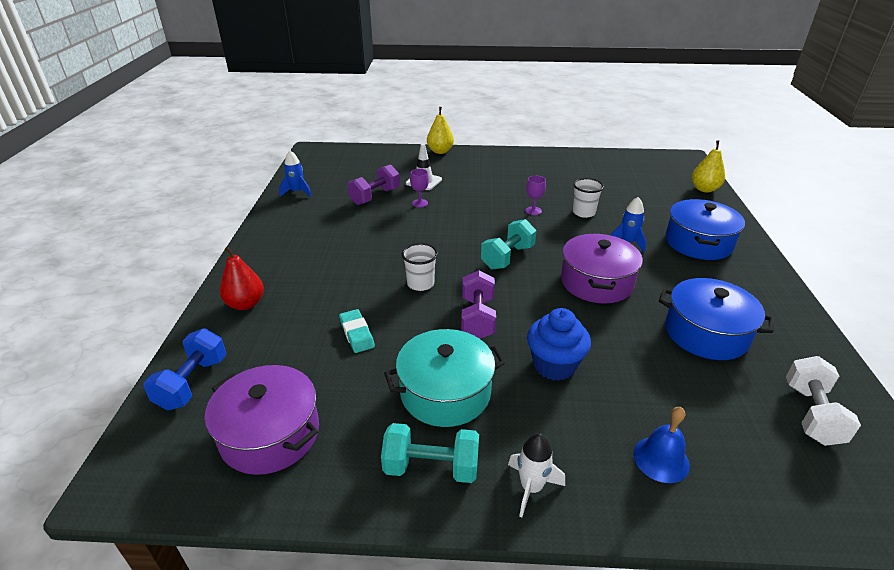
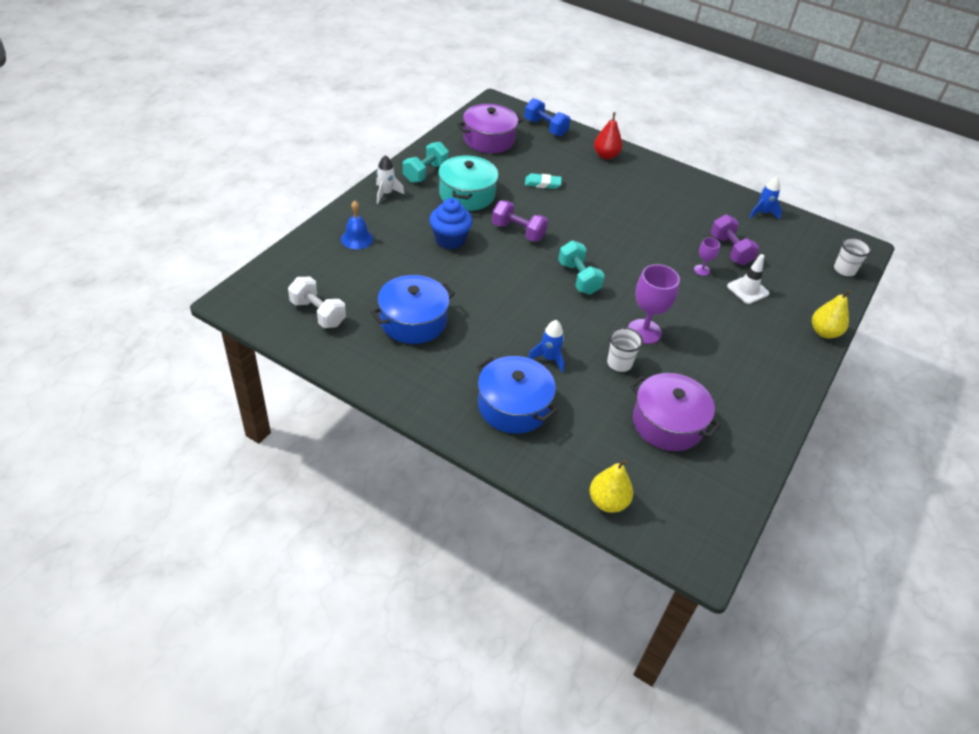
camera: 115 degrees right, 10 degrees up
white cup [402,243,438,291] -> white cup moved to [834,237,872,276]
purple goblet [525,176,546,215] -> purple goblet [628,264,680,344], size x1.92
purple pot [561,233,643,304] -> purple pot moved to [630,373,721,451]

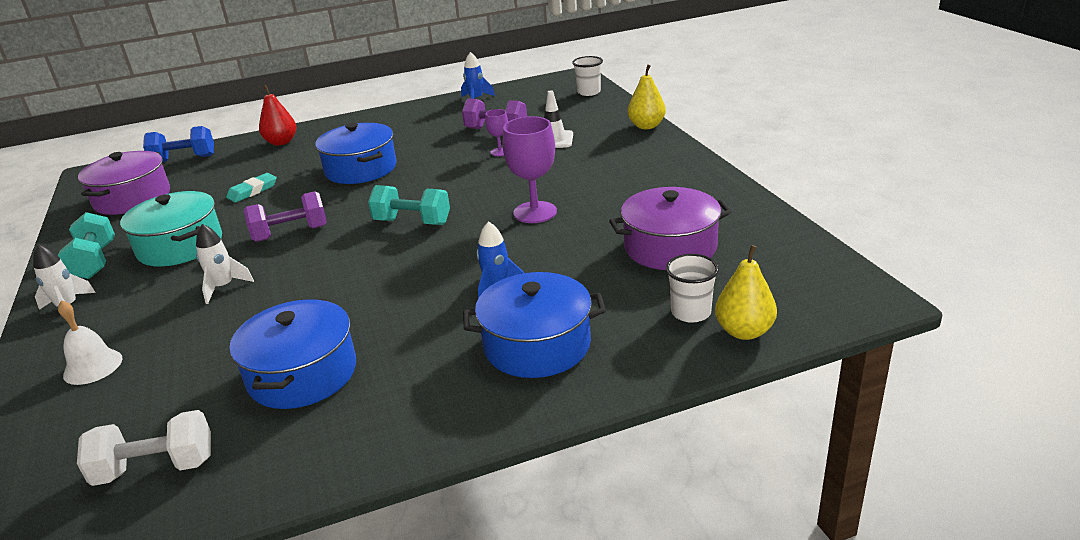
camera: 45 degrees left, 15 degrees down
blue bell [341,201,373,249] -> white bell [58,300,123,385]
blue cupcake [429,198,472,249] -> white rocket [196,224,254,304]
white cup [607,327,643,372] -> white cup moved to [666,254,719,323]
none -> blue pot [315,123,397,184]

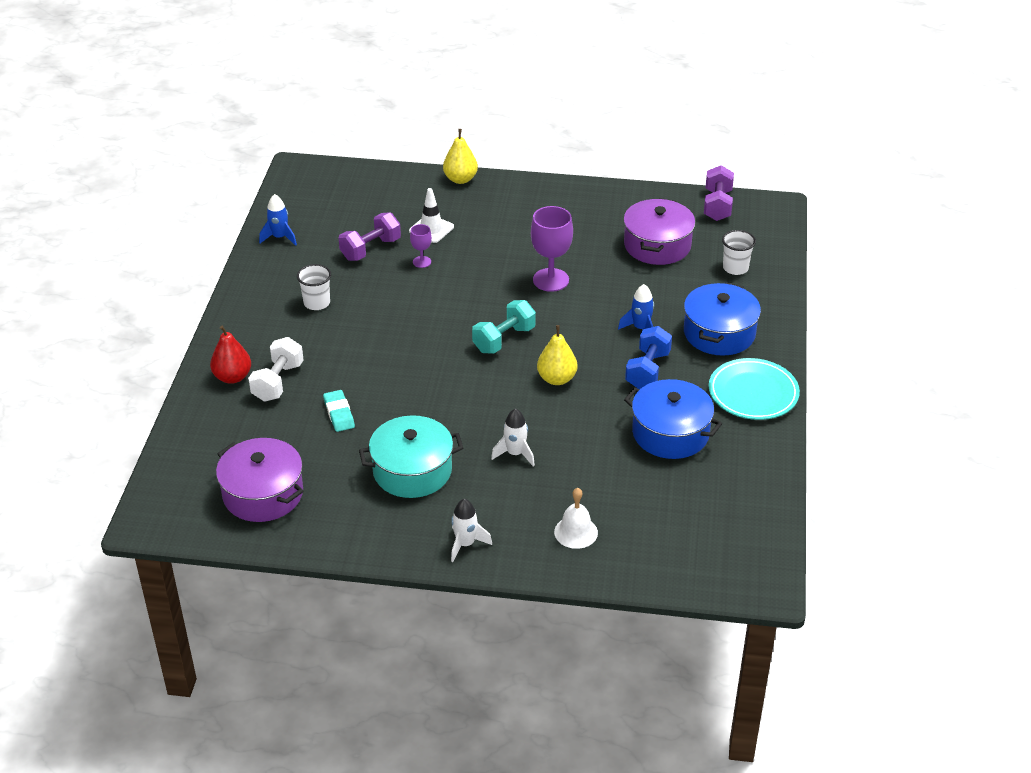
camera: 65 degrees left, 10 degrees up
turquoise dumbbell [58,212,115,279] -> none
white dumbbell [77,410,211,486] -> white dumbbell moved to [248,337,304,401]
blue dumbbell [143,126,214,162] -> blue dumbbell moved to [625,326,672,389]
purple dumbbell [244,191,327,242] -> purple dumbbell moved to [704,165,734,221]
blue pot [315,123,397,184] -> none
white cup [572,56,603,96] -> white cup moved to [297,264,331,310]
yellow pear [715,245,777,340] -> yellow pear moved to [537,325,578,385]
none -> turquoise plate [709,358,800,420]

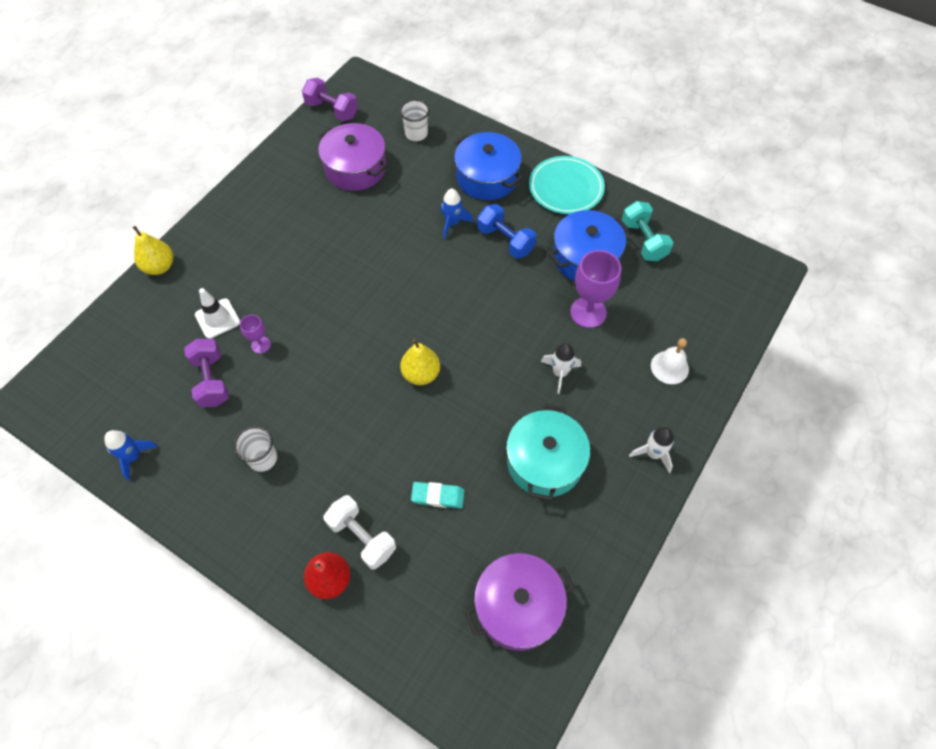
camera: 65 degrees left, 20 degrees up
turquoise dumbbell [472,300,536,354] -> turquoise dumbbell moved to [621,201,673,261]
purple goblet [531,206,573,292] -> purple goblet moved to [570,250,621,328]
yellow pear [537,325,578,385] -> yellow pear moved to [400,339,440,385]

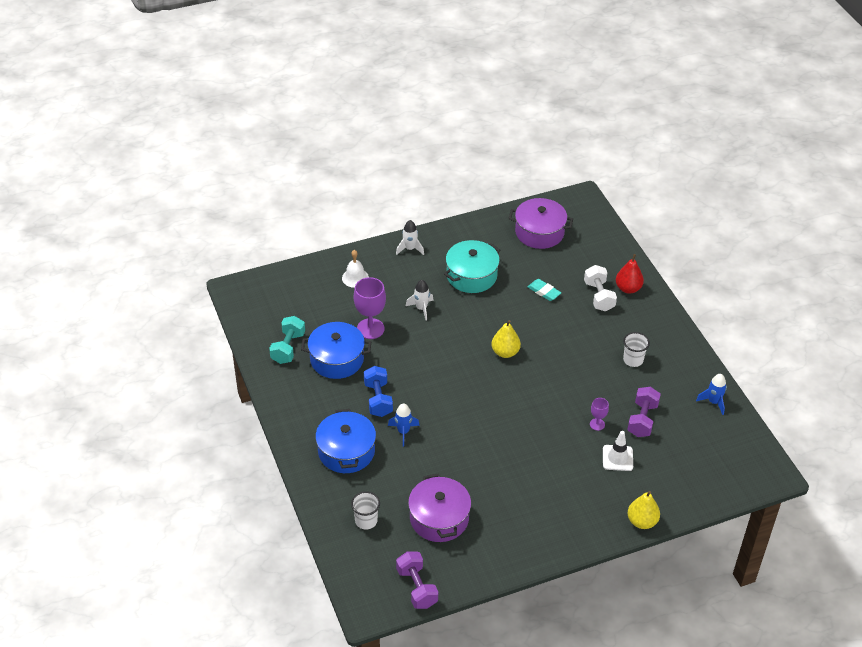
camera: 145 degrees left, 15 degrees down
turquoise plate [529,156,605,214] -> none

